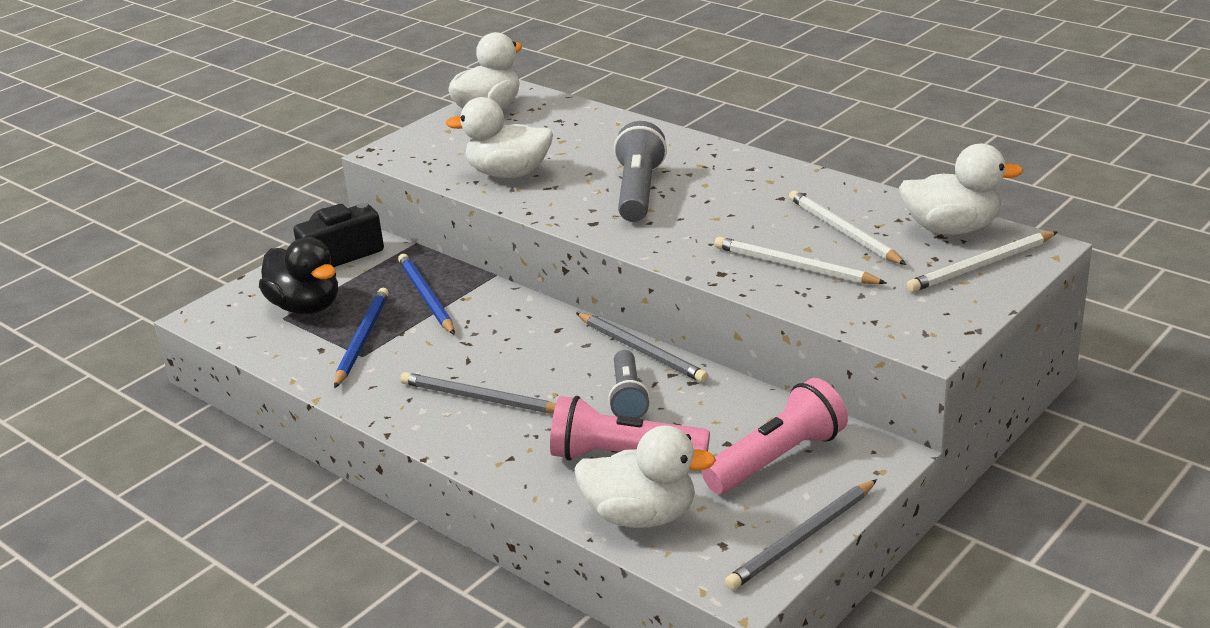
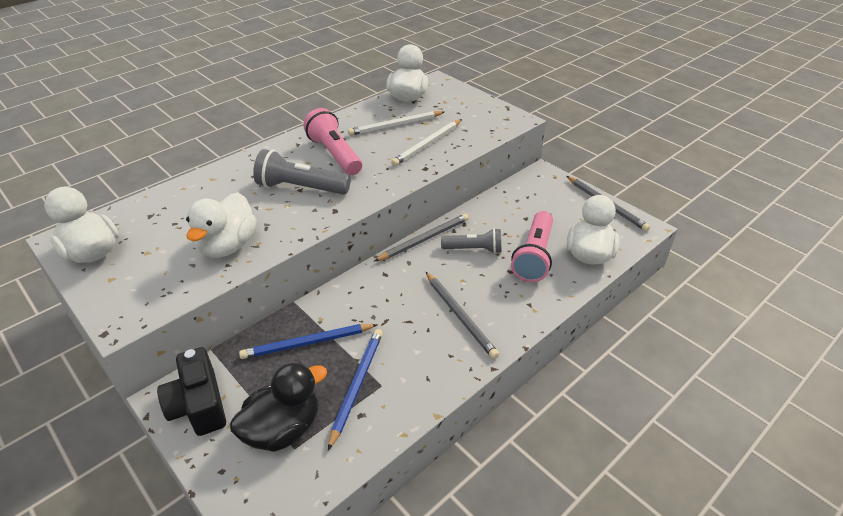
camera: 85 degrees left, 10 degrees up
blue pencil [334,288,389,389] -> blue pencil turned 90 degrees clockwise [328,329,383,450]
grey pencil [400,372,556,413] -> grey pencil turned 60 degrees counterclockwise [425,271,499,359]
pink flashlight [702,378,848,494] -> pink flashlight moved to [303,108,362,175]
white pencil [906,231,1057,292] -> none

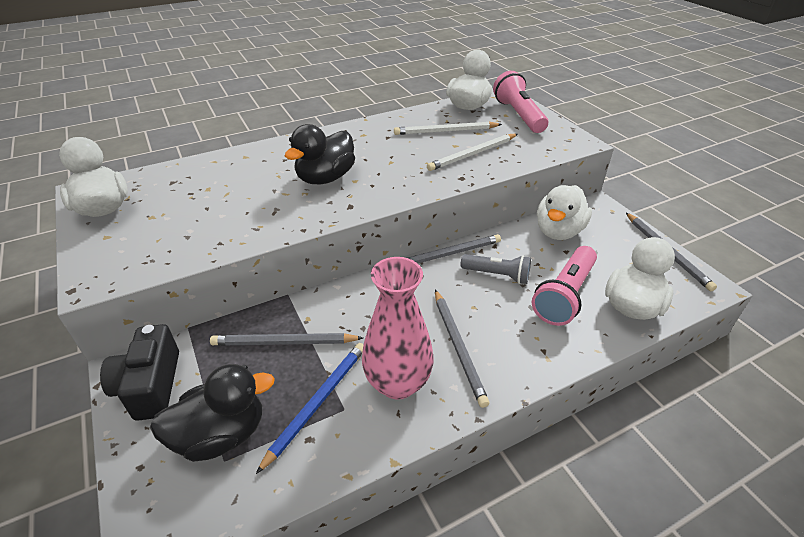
camera: 15 degrees right, 0 degrees up
white duck [186,192,256,258] -> white duck moved to [537,185,592,240]
blue pencil [239,324,378,359] -> grey pencil [210,333,363,346]
grey flashlight [253,149,351,195] -> black duck [285,124,355,184]
pink flashlight [303,108,362,175] -> pink flashlight moved to [493,71,548,133]
none -> pink vase [362,257,434,400]

